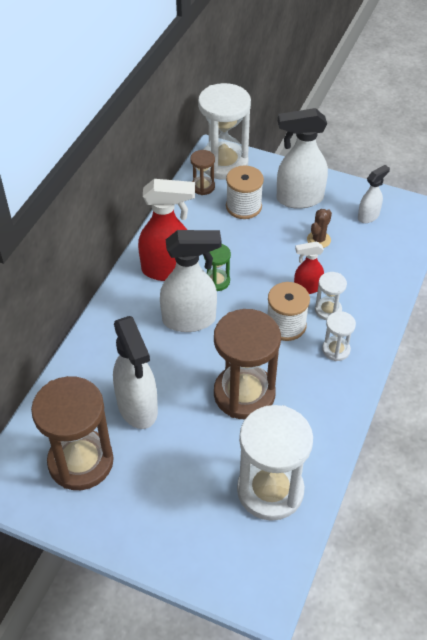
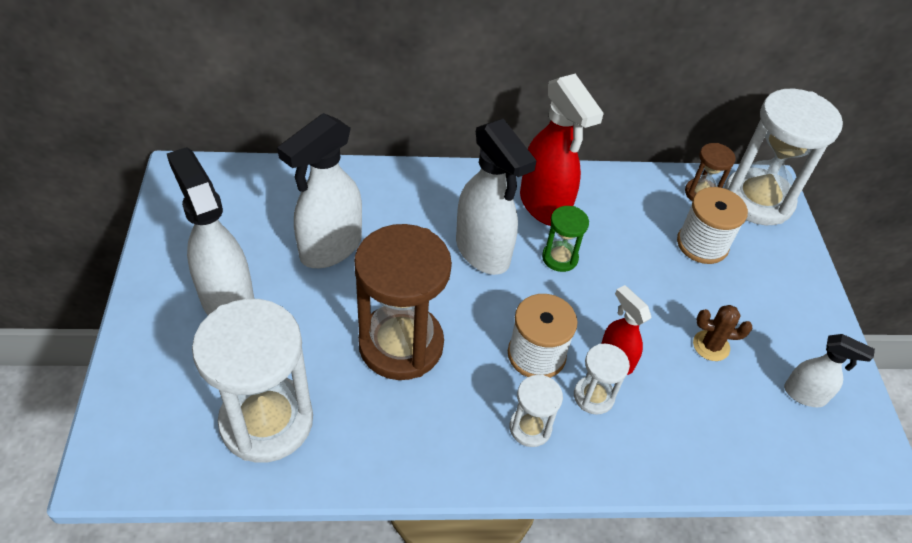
camera: 60 degrees right, 0 degrees up
brown hourglass [31,376,114,490] -> none
white spray bottle [277,108,328,209] -> white spray bottle moved to [167,147,254,315]

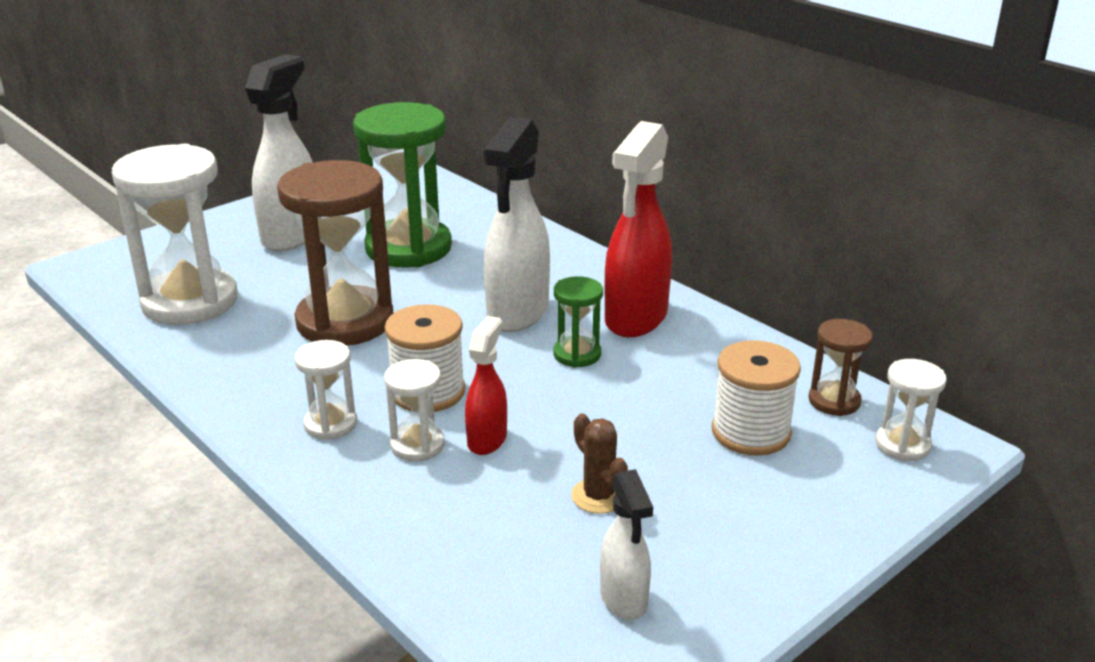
camera: 55 degrees right, 20 degrees down
white spray bottle [277,113,362,268] -> green hourglass [353,102,452,267]
white hourglass [724,89,843,225] -> white hourglass [876,359,947,461], size x0.47

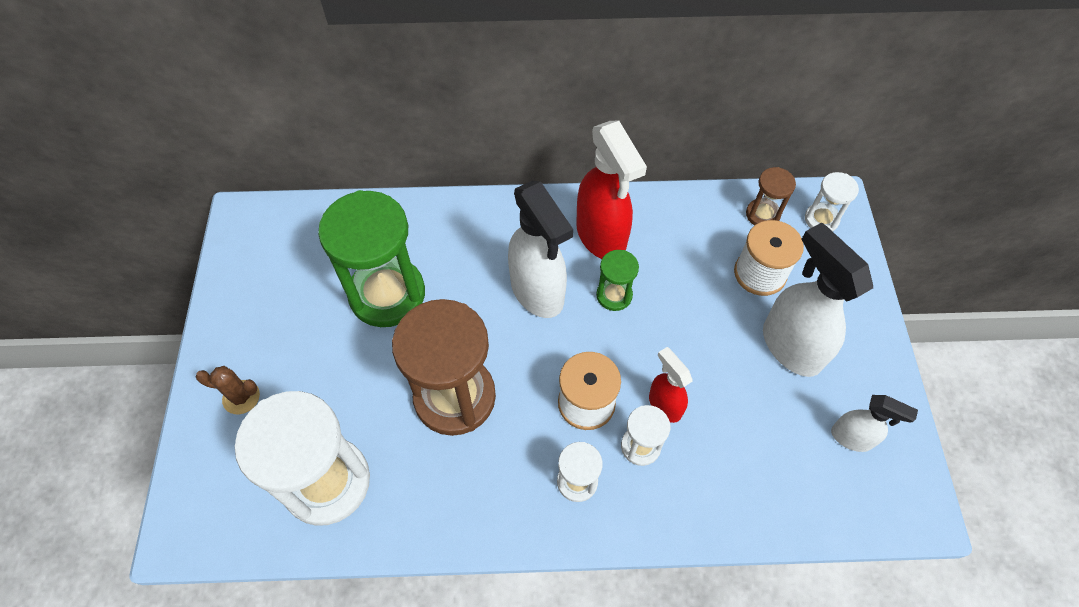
camera: 50 degrees left, 30 degrees up
white spray bottle [245,54,313,252] -> white spray bottle moved to [763,222,873,377]
brown cactus [571,414,628,514] -> brown cactus moved to [196,366,260,414]

